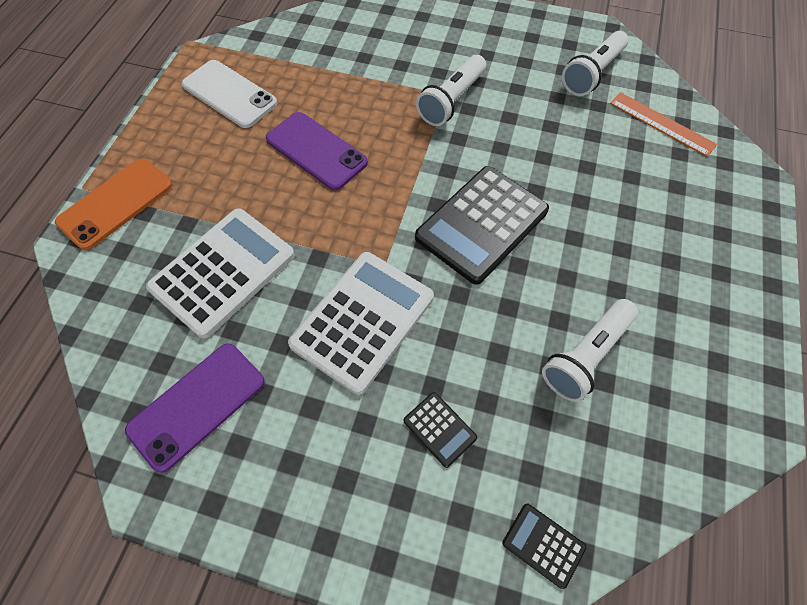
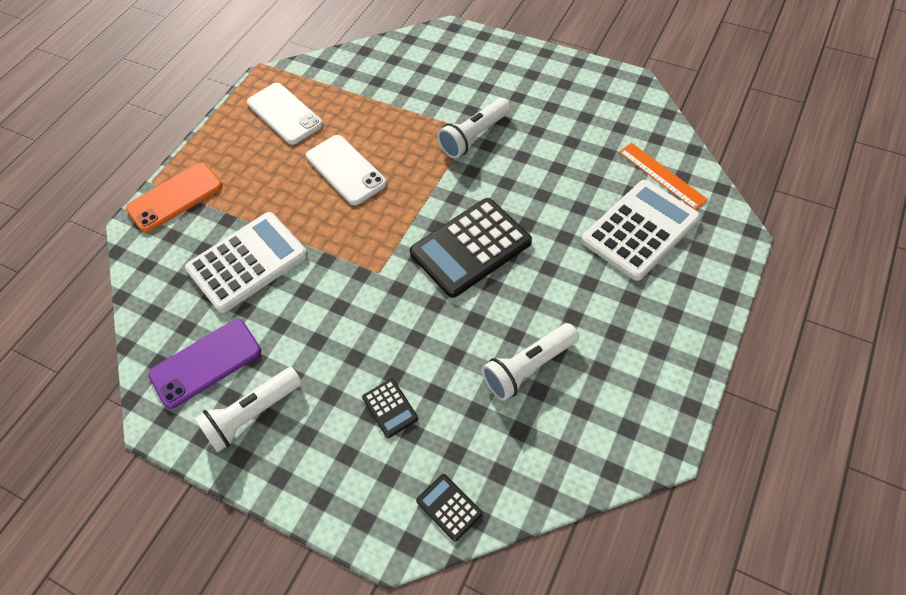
camera: 15 degrees right, 5 degrees down
purple phone [266,112,368,190] -> white phone [306,135,387,205]
white calculator [288,252,434,395] -> white calculator moved to [581,180,700,281]
white flashlight [562,31,628,96] -> white flashlight moved to [194,367,302,453]

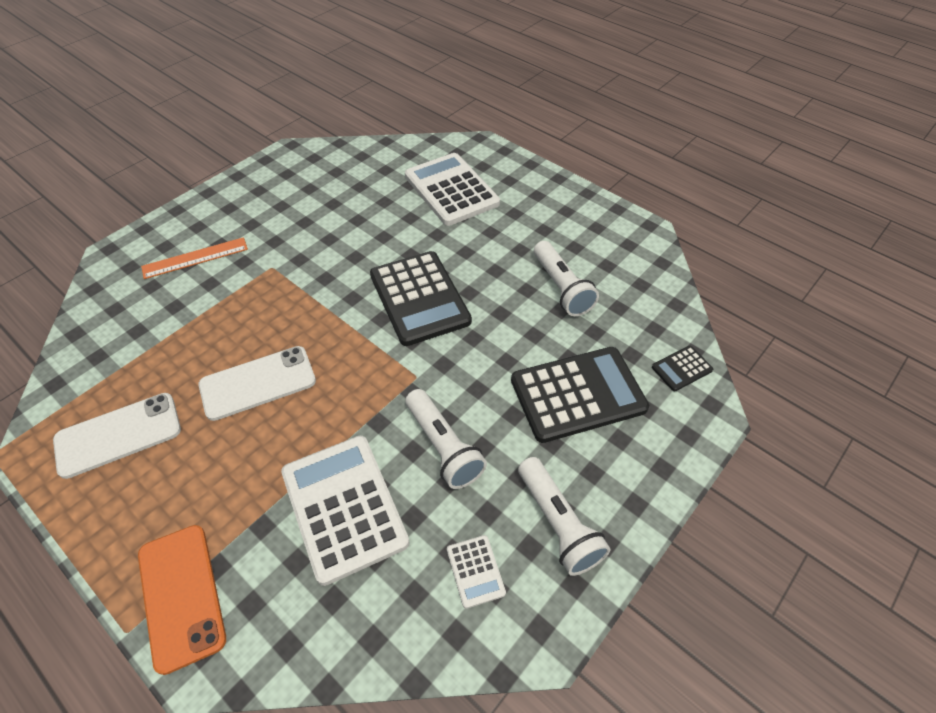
camera: 80 degrees left, 5 degrees down
purple phone [148,319,261,409] -> white calculator [447,535,506,609]
black calculator [362,379,418,438] -> black calculator [511,347,649,443], size x2.23
white flashlight [437,98,511,159] -> white flashlight moved to [406,389,487,489]
orange ruler [619,143,708,210] -> orange ruler moved to [141,237,248,279]

